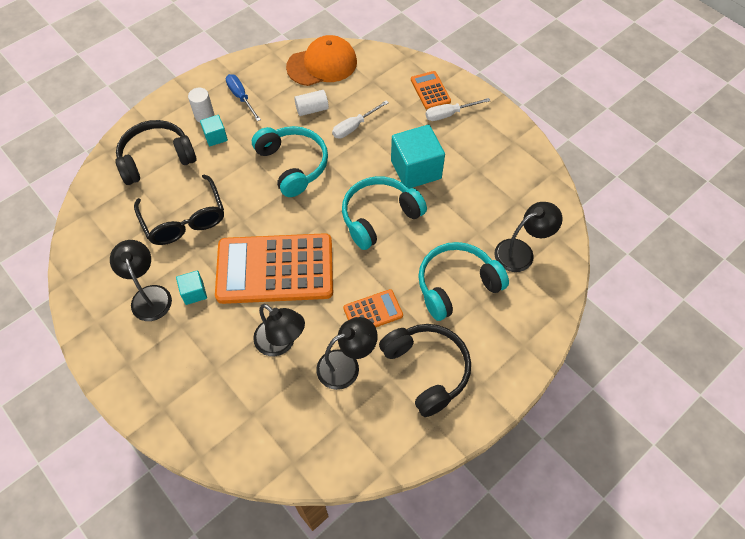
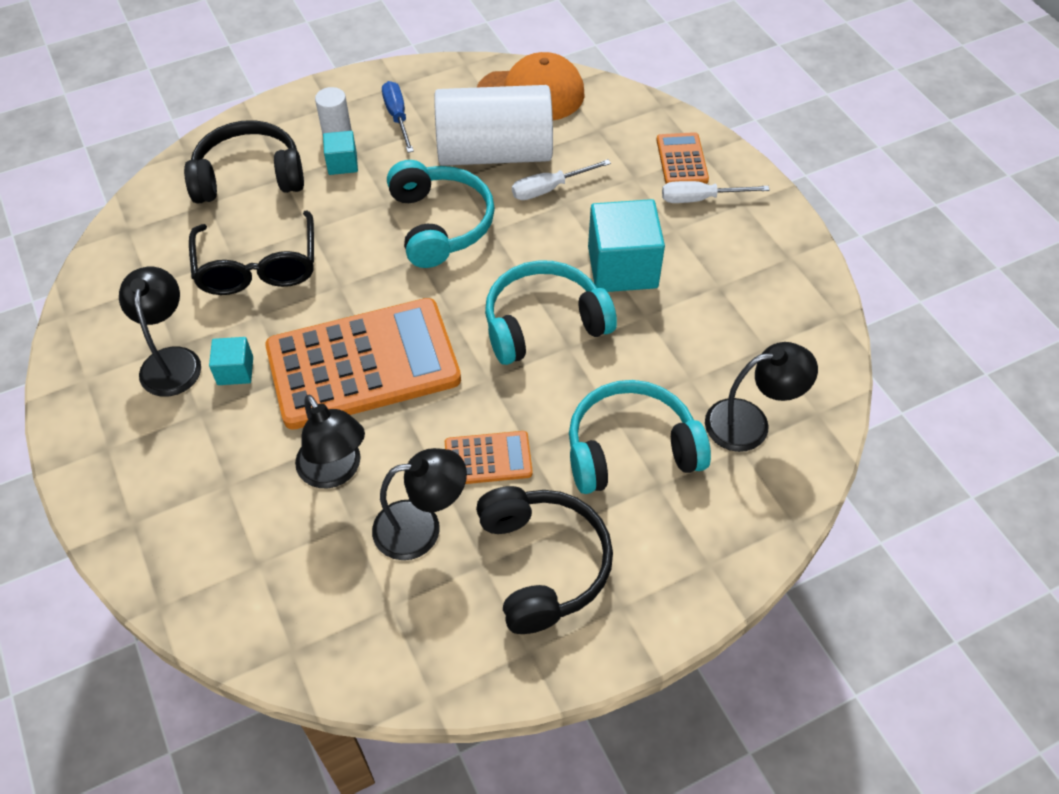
camera: 15 degrees right, 5 degrees down
orange calculator [215,233,333,304] -> orange calculator turned 150 degrees clockwise [265,298,461,430]
white cylinder [294,90,329,116] -> white cylinder [434,85,553,166], size x2.41

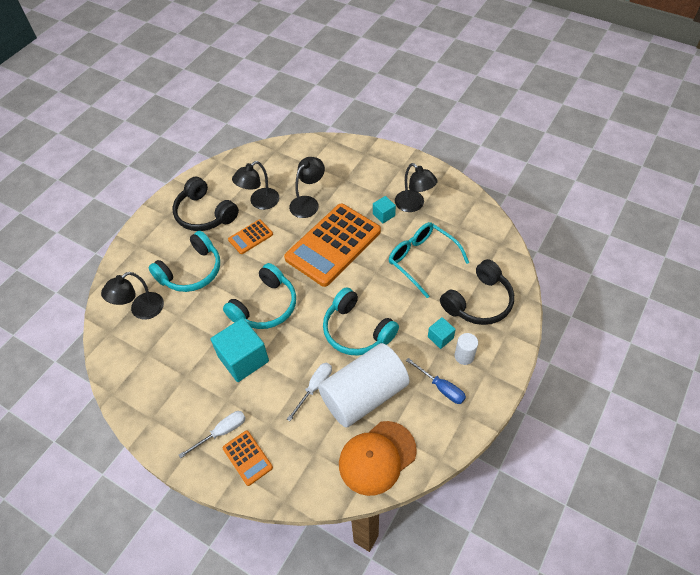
camera: 150 degrees right, 0 degrees up
black glasses [189,211,314,295] -> turquoise glasses [389,222,469,298]
black lamp [295,395,365,488] -> black lamp turned 105 degrees clockwise [289,157,325,218]

